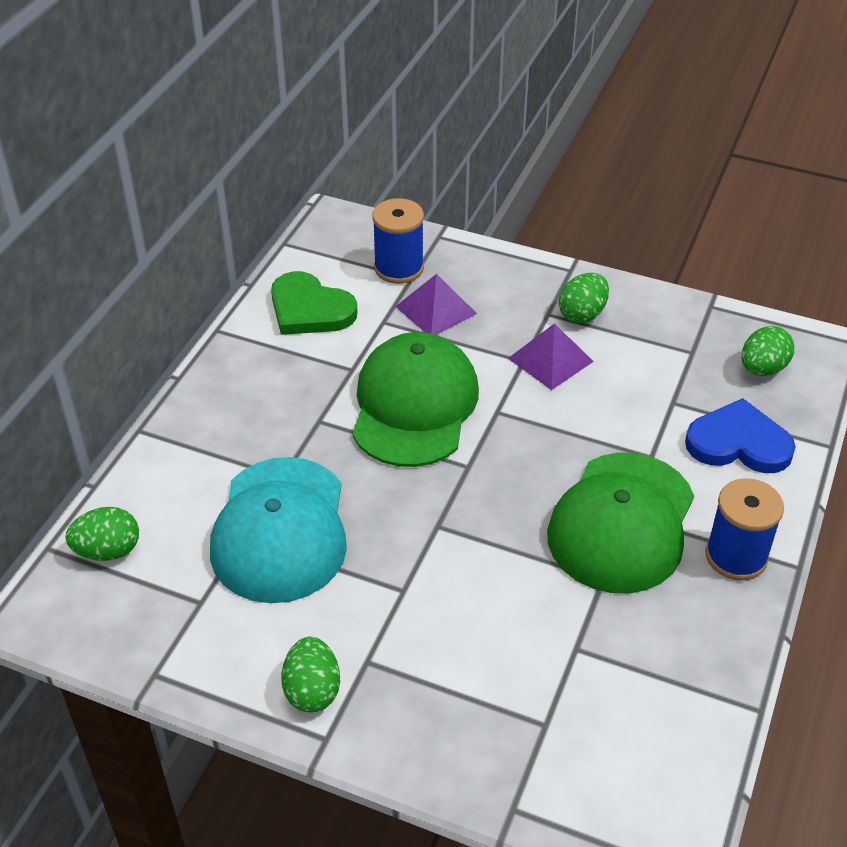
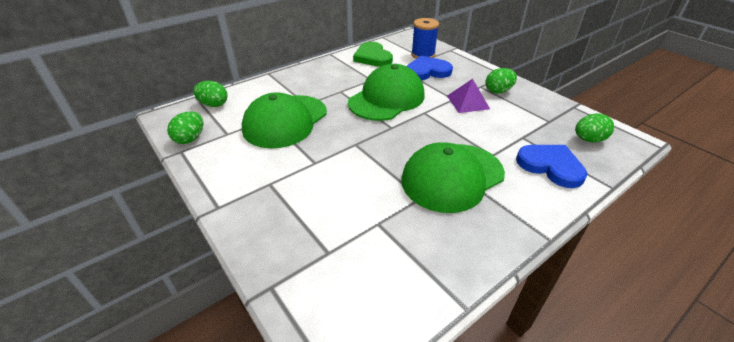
camera: 30 degrees right, 5 degrees down
turquoise cap [210,457,347,603] -> green cap [242,92,327,148]
green egg [281,637,340,713] -> green egg moved to [167,111,204,144]
purple pyramid [395,274,477,335] -> blue heart [406,55,453,80]
blue spool [705,478,784,581] -> none

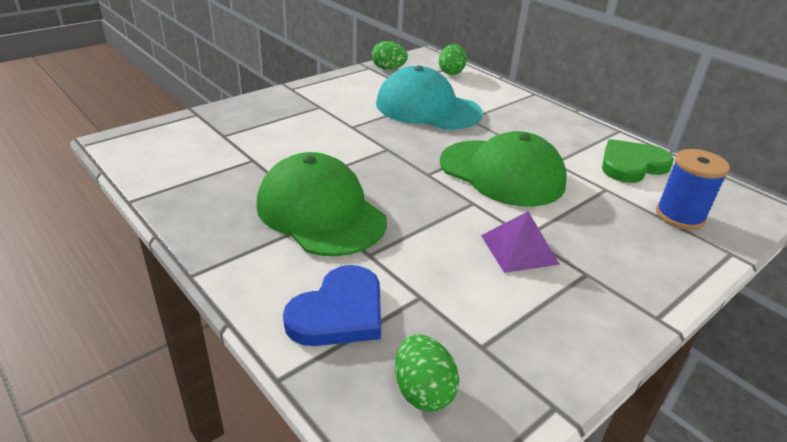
camera: 85 degrees right, 5 degrees down
green cap [242,92,327,148] -> turquoise cap [376,66,483,130]
blue heart [406,55,453,80] -> none
green egg [485,68,517,93] -> none

